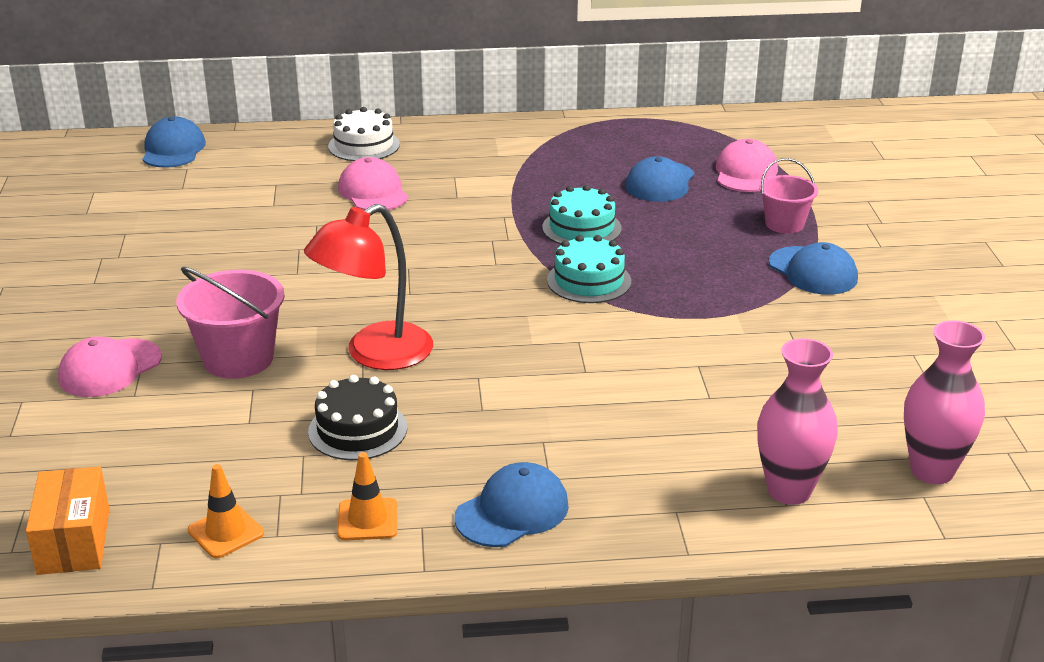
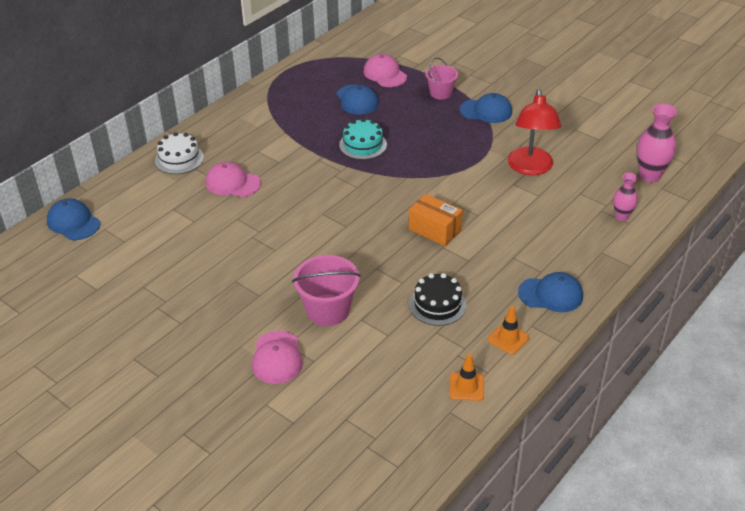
camera: 45 degrees left, 10 degrees up
orange box [26,466,110,575] -> orange box moved to [409,194,463,246]
red lamp [304,204,433,370] -> red lamp moved to [507,89,561,175]
blue cap [455,462,569,547] -> blue cap turned 90 degrees clockwise [518,272,583,312]
turquoise cake [547,235,631,303] -> none
pink vase [757,338,838,505] -> pink vase [613,173,638,221], size x0.61

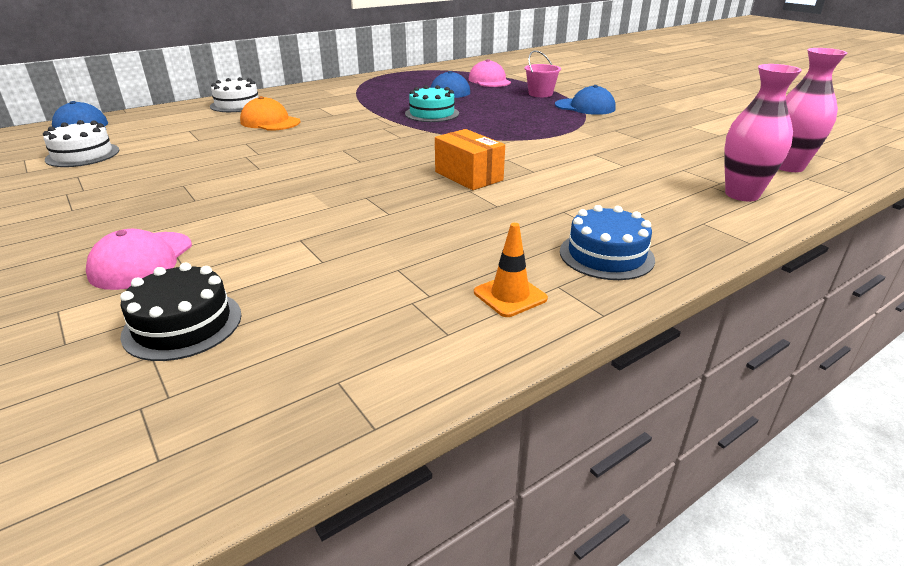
camera: 15 degrees right, 10 degrees down
pink cap [206,162,261,197] -> orange cap [240,96,300,131]
pink bucket [292,255,361,326] -> none
black cake [409,273,466,326] -> black cake moved to [120,263,242,361]
orange traffic cone [450,354,484,401] -> none
red lamp [507,89,561,175] -> none
blue cap [518,272,583,312] -> blue cake [560,205,655,280]
pink vase [613,173,638,221] -> pink vase [724,64,802,201], size x1.64
none -> white cake [43,120,119,167]

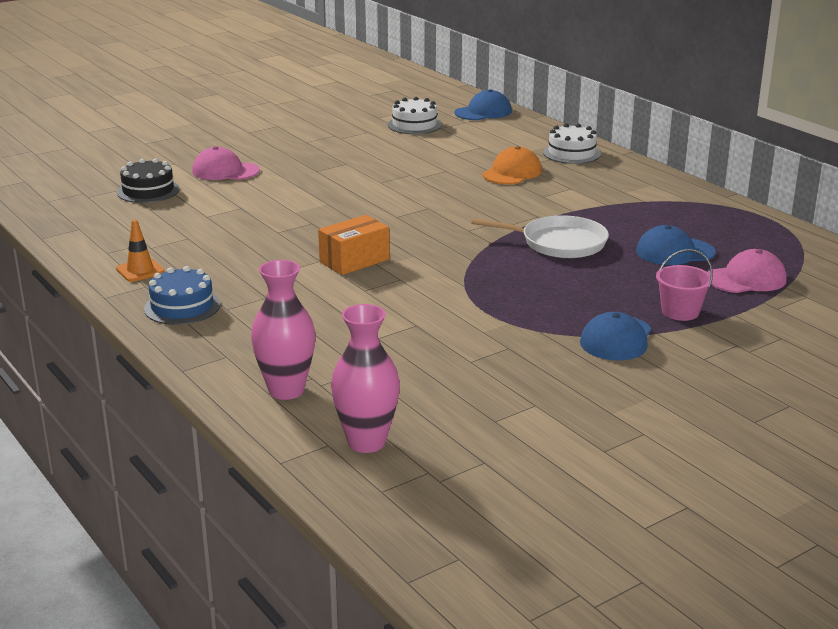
camera: 90 degrees right, 5 degrees down
turquoise cake [405,85,459,122] -> white pan [472,215,609,258]

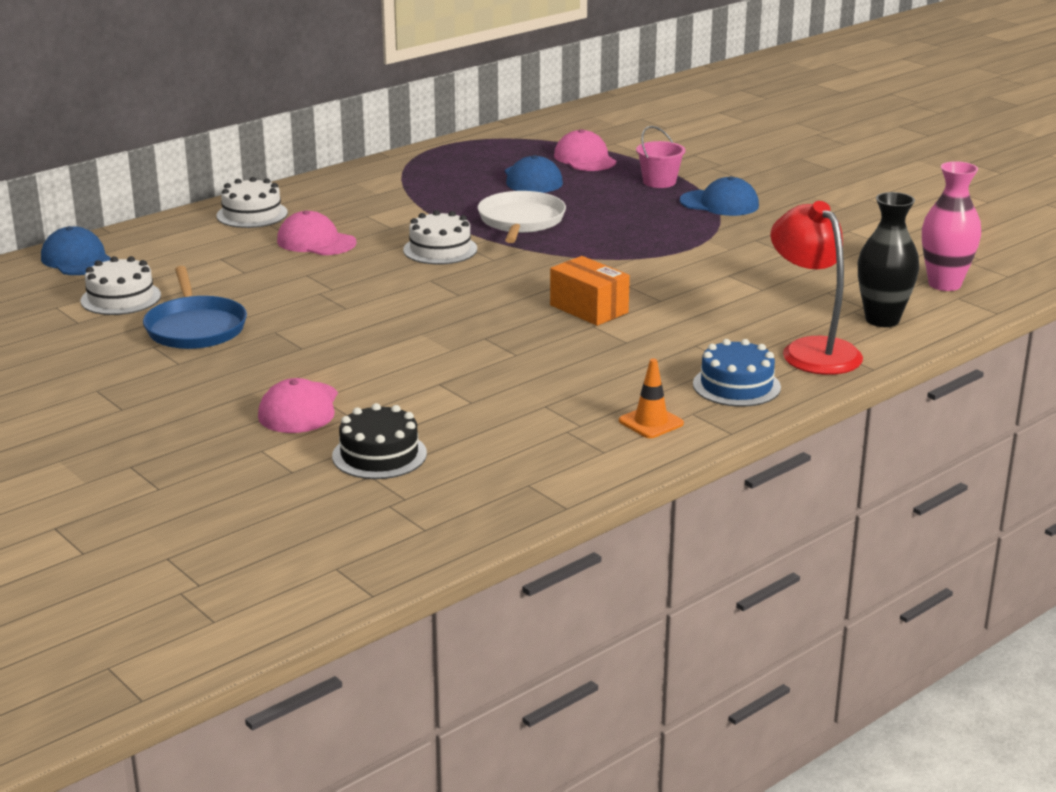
camera: 95 degrees left, 0 degrees up
pink vase [251,260,316,400] -> black vase [858,192,919,327]
orange cap [483,146,542,184] -> pink cap [277,210,357,255]
none -> blue pan [143,266,247,349]
none -> white cake [403,210,477,264]
none -> red lamp [770,201,863,375]

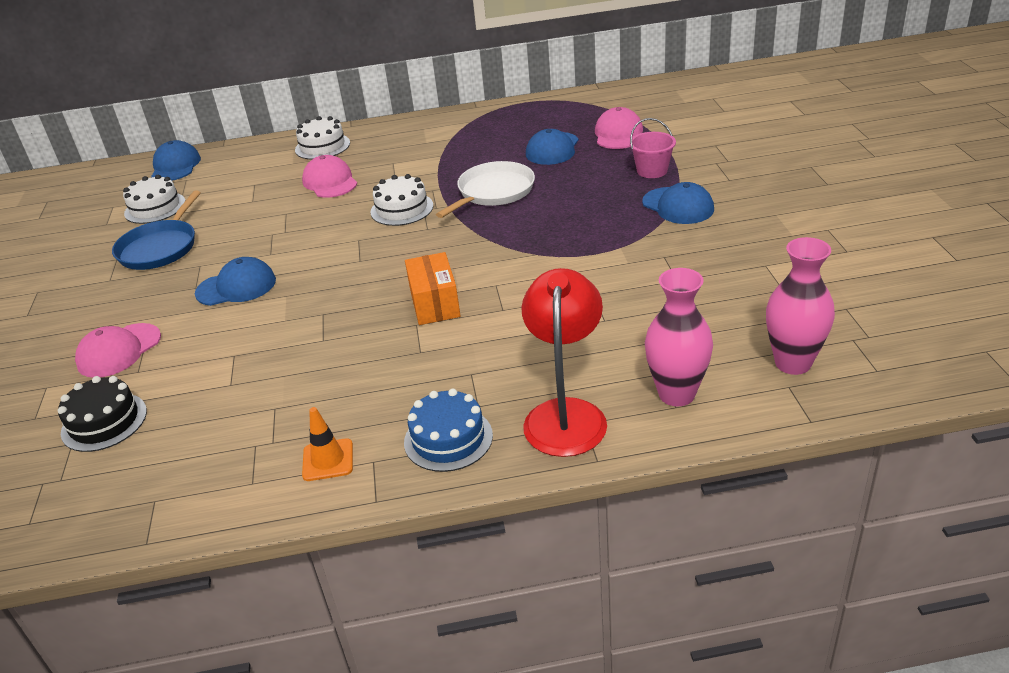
camera: 35 degrees right, 10 degrees up
black vase [858,192,919,327] -> pink vase [645,268,713,406]
none -> blue cap [195,257,276,306]

